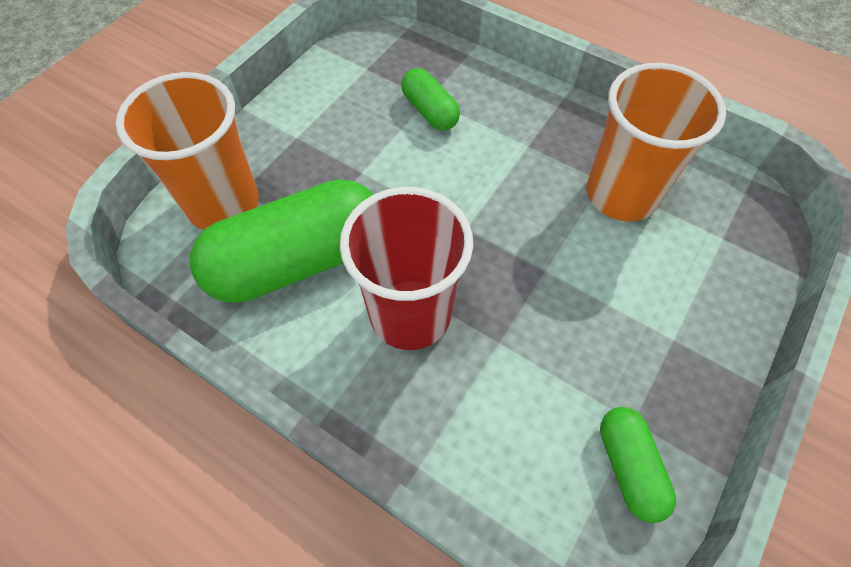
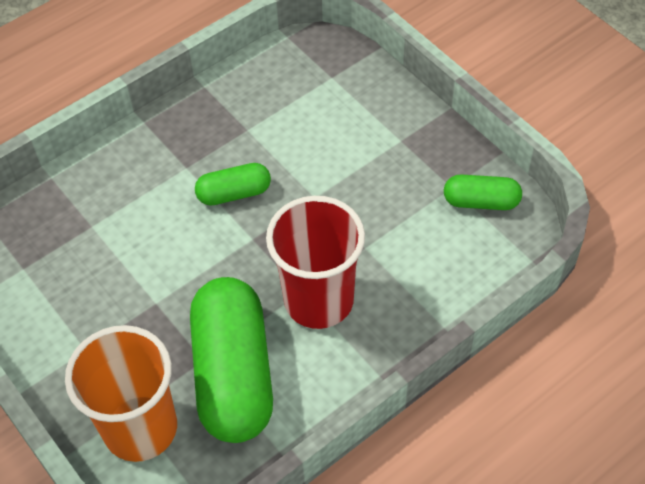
camera: 70 degrees left, 5 degrees down
green capsule [401,68,460,131] -> green capsule moved to [195,163,271,205]
orange cup [586,63,726,222] -> none

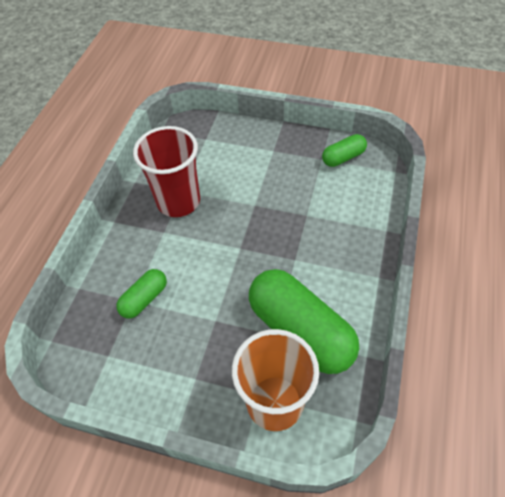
camera: 35 degrees left, 0 degrees up
green capsule [195,163,271,205] -> green capsule moved to [116,269,167,319]
red cup [266,196,365,329] -> red cup moved to [133,126,200,217]

